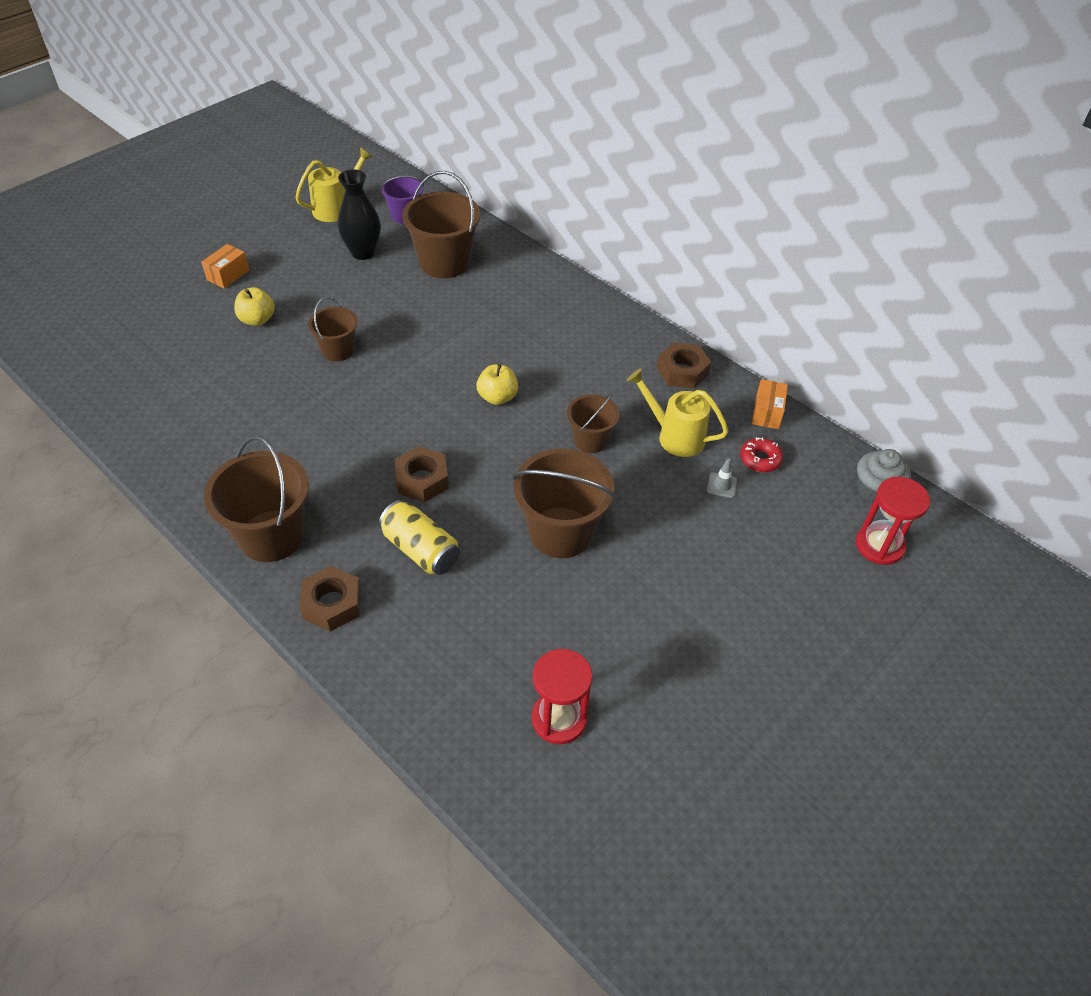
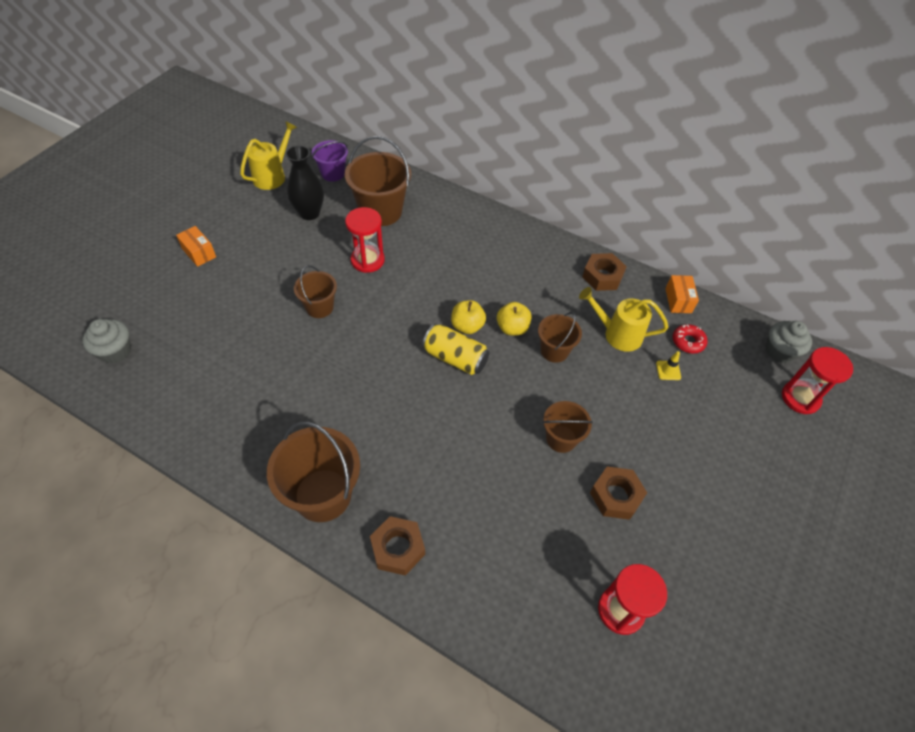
camera: 15 degrees left, 5 degrees up
orange box [201,244,249,289] -> orange box turned 60 degrees counterclockwise [176,226,216,267]
yellow apple [234,287,275,326] -> yellow apple moved to [497,302,531,336]
yellow can [379,500,460,575] -> yellow can moved to [422,324,489,375]
brown nut [394,446,449,502] -> brown nut moved to [590,466,647,520]
brown bucket [513,448,615,558] -> brown bucket [543,401,593,453], size x0.58
grey traffic cone [707,458,737,498] -> yellow traffic cone [656,351,681,380]
none -> grey cupcake [82,319,131,363]
none -> red hourglass [345,207,385,273]

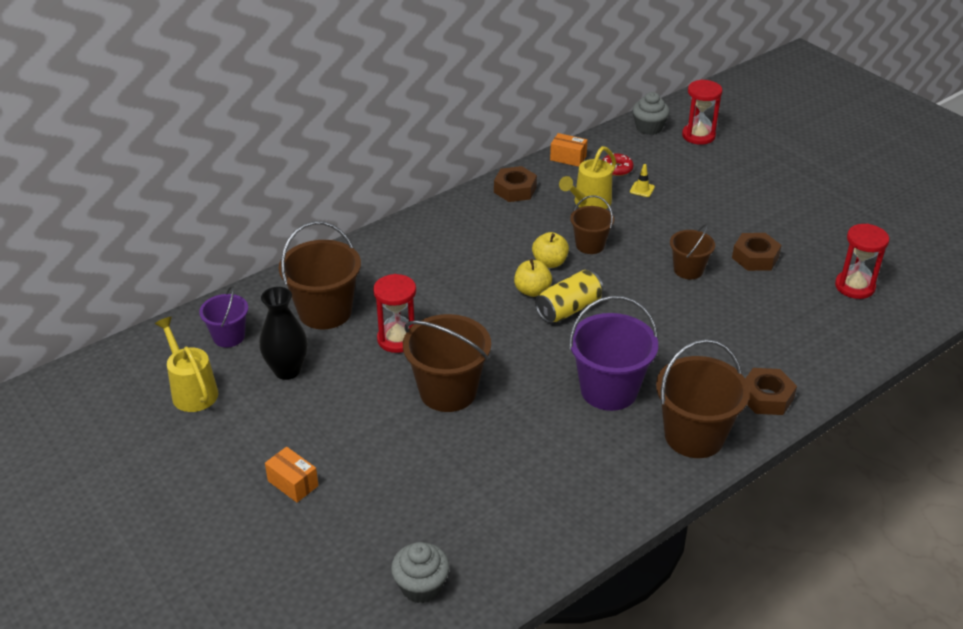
camera: 65 degrees left, 15 degrees down
orange box [176,226,216,267] -> orange box turned 60 degrees clockwise [265,447,319,502]
brown bucket [294,265,337,318] -> brown bucket [403,314,491,412], size x1.72
none -> purple bucket [569,296,658,411]

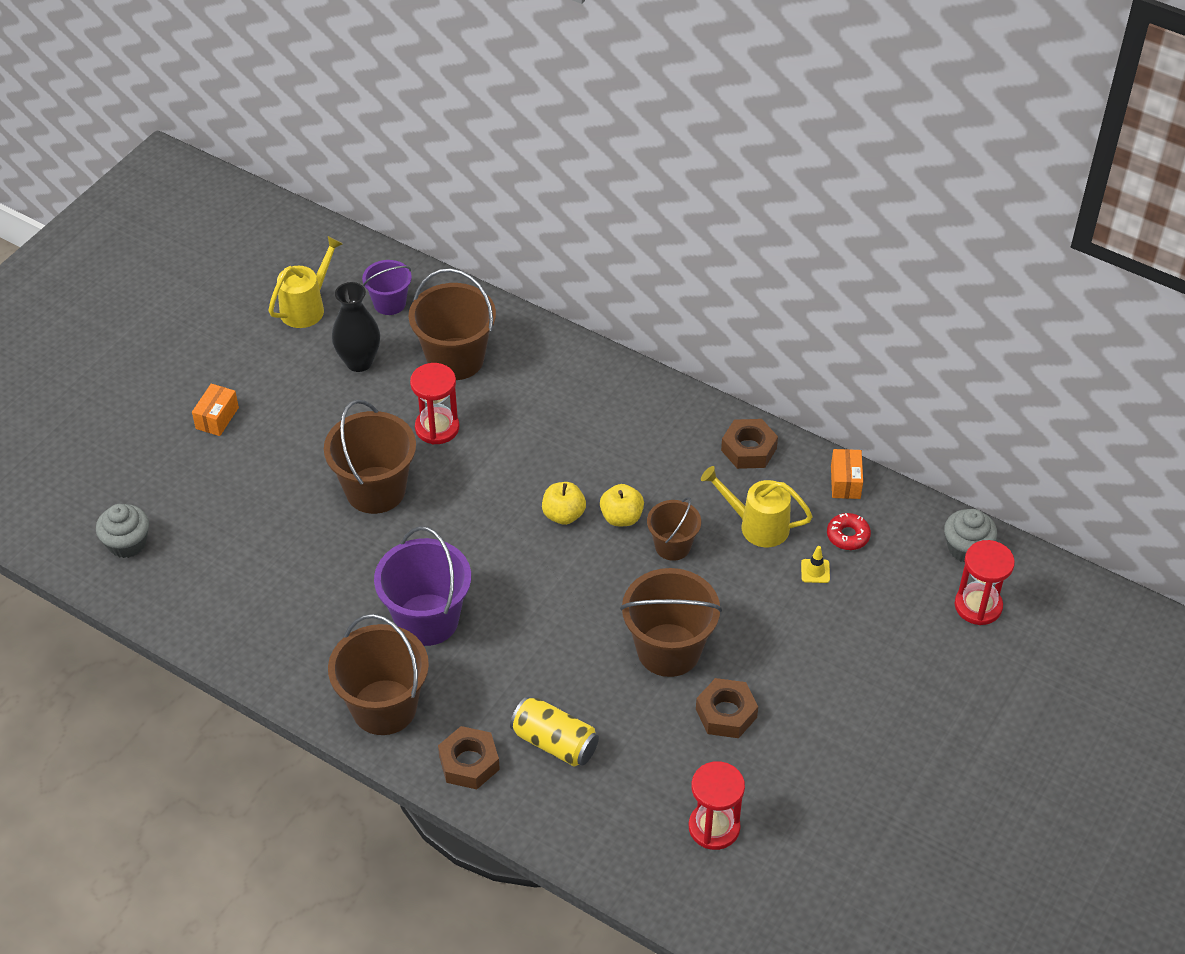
camera: 70 degrees right, 10 degrees up
yellow can [535,270,603,323] -> yellow can moved to [510,697,599,766]
brown bucket [670,224,715,279] -> brown bucket [620,568,722,677], size x1.72

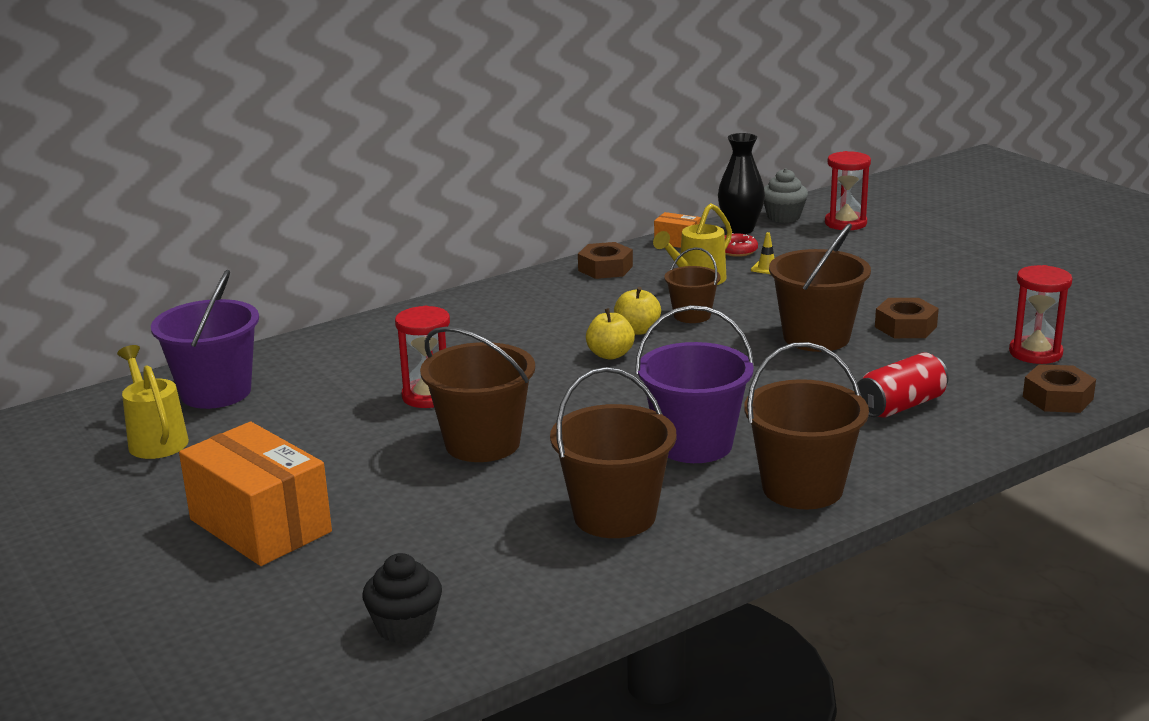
camera: 65 degrees left, 25 degrees down
grey cupcake [96,504,149,558] -> black cupcake [363,553,442,644]
orange box [192,384,239,436] -> orange box [179,422,332,566], size x2.20
black vase [332,282,380,372] -> black vase moved to [718,133,765,234]
purple bucket [362,260,412,315] -> purple bucket [151,270,259,409], size x1.72
brown bucket [409,268,496,380] -> brown bucket moved to [550,367,677,538]
brown nut [438,726,500,789] -> brown nut moved to [1023,364,1096,413]
yellow can [510,697,599,766] -> red can [857,352,949,418]

